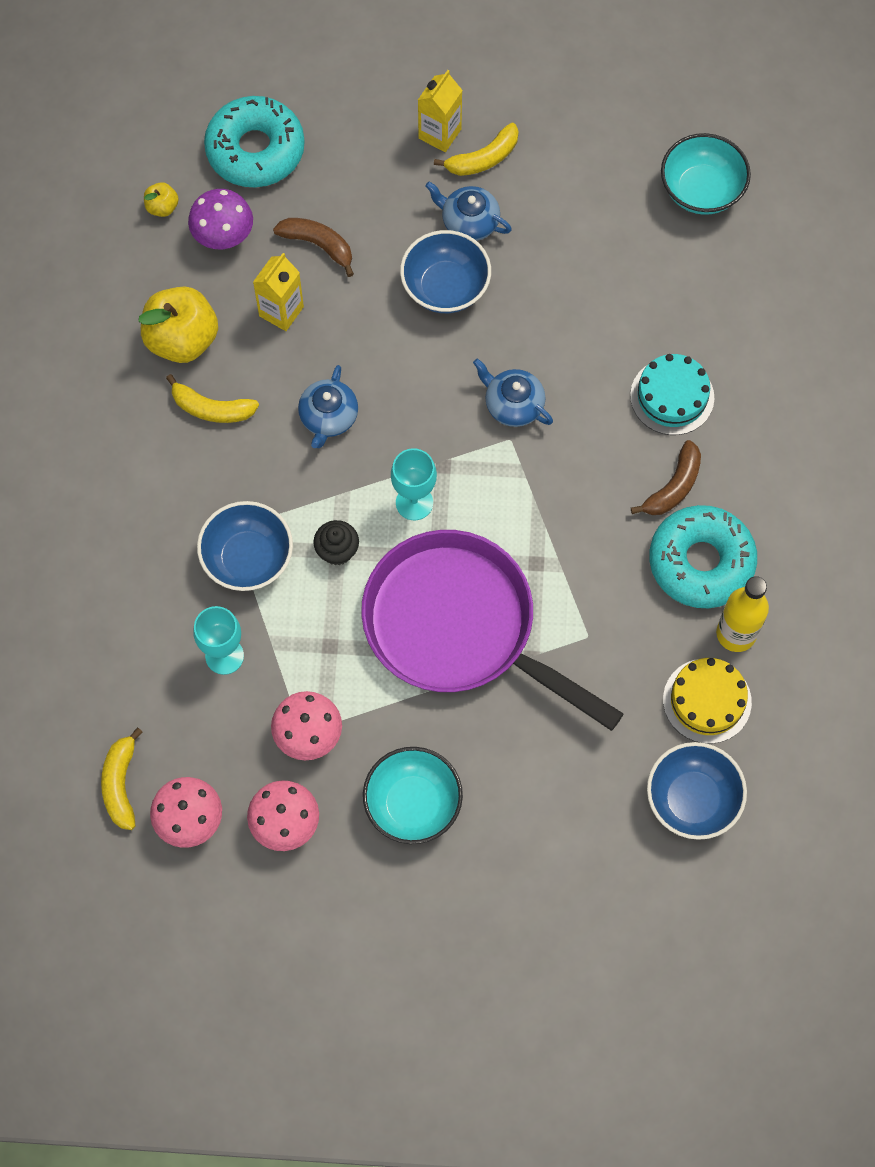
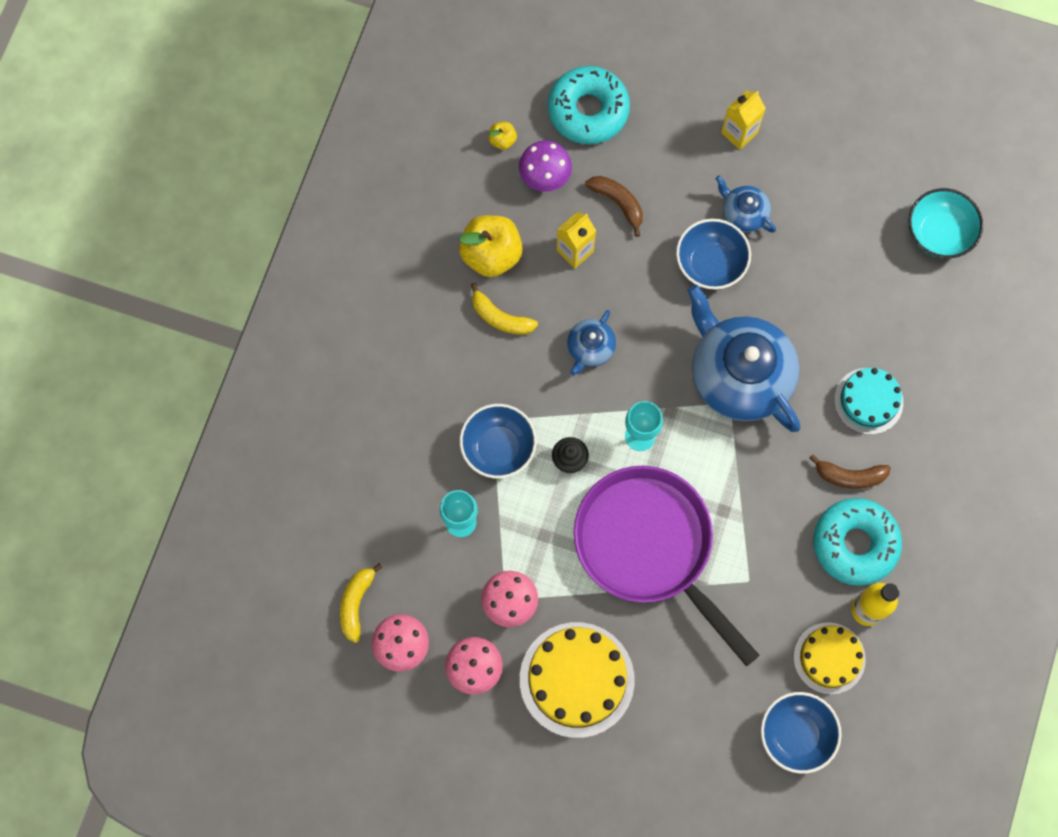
camera: 15 degrees right, 5 degrees up
turquoise bowl [363,747,463,844] -> yellow cake [520,622,635,738]
yellow banana [434,123,519,176] -> none
blue teapot [473,358,553,427] -> blue teapot [687,285,800,432], size x2.16
brown banana [631,440,701,515] -> brown banana turned 45 degrees clockwise [809,454,891,489]

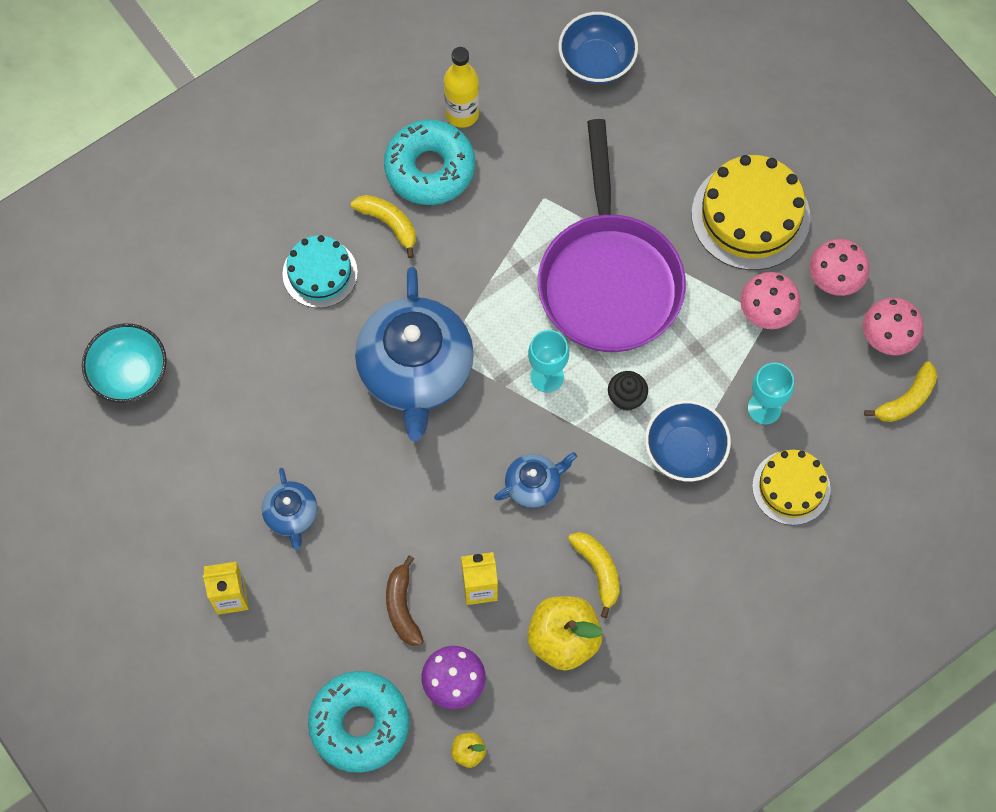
camera: 145 degrees left, 5 degrees down
blue bowl [676,219,751,290] -> none
yellow cake [794,622,866,695] -> yellow cake moved to [752,449,831,525]
brown banana [809,454,891,489] -> yellow banana [351,195,416,258]

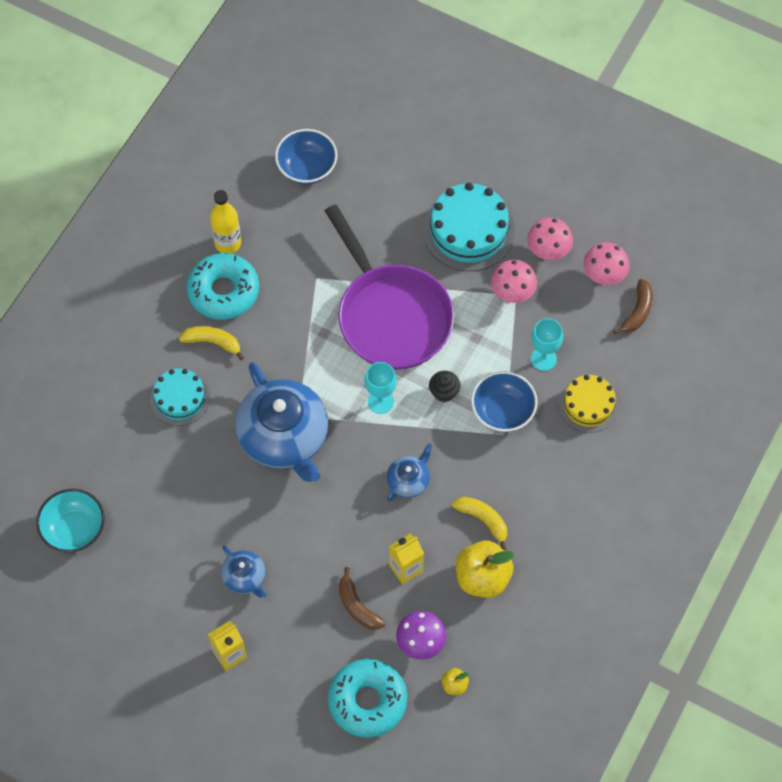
camera: 25 degrees left, 5 degrees down
yellow cake [692,155,810,270] -> turquoise cake [423,183,515,271]
yellow banana [864,362,937,422] -> brown banana [613,279,653,334]

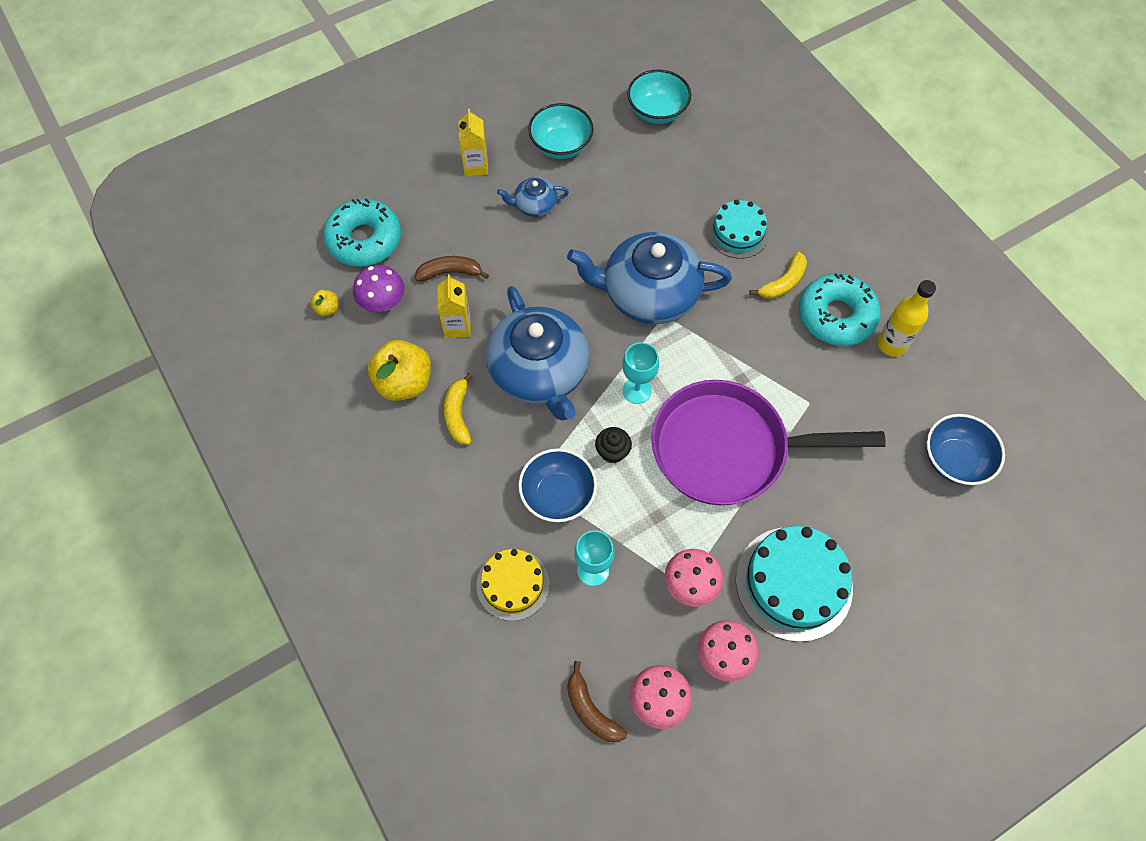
camera: 120 degrees right, 0 degrees up
blue teapot [386,443,433,502] -> blue teapot [486,286,589,420], size x2.16
yellow banana [452,497,507,550] -> yellow banana turned 105 degrees clockwise [444,373,472,445]
none -> turquoise bowl [528,103,594,159]

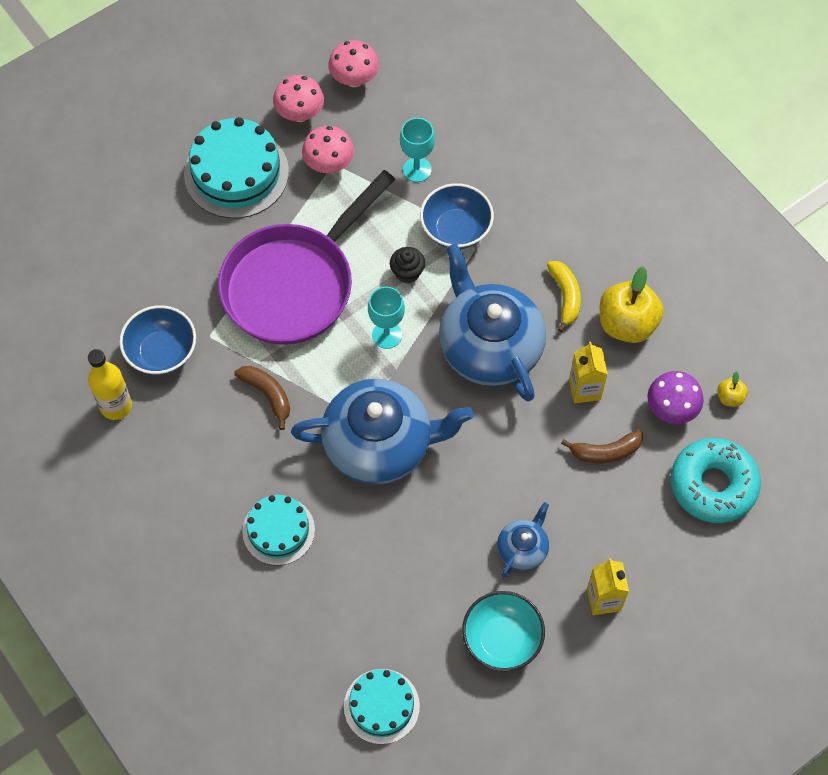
camera: 175 degrees right, 0 degrees up
yellow cake [477,549,549,621] -> none
blue teapot [497,177,569,217] -> blue teapot turned 45 degrees counterclockwise [497,502,549,577]
brown banana [567,661,627,742] -> brown banana moved to [234,366,290,430]
turquoise bowl [627,70,691,124] -> turquoise cake [344,669,420,744]
purple pan [651,380,886,505] -> purple pan turned 135 degrees clockwise [218,170,395,345]
yellow banana [749,252,807,299] -> none
turquoise donut [799,273,881,346] -> none
blue bowl [927,414,1005,485] -> blue bowl moved to [120,305,196,375]

